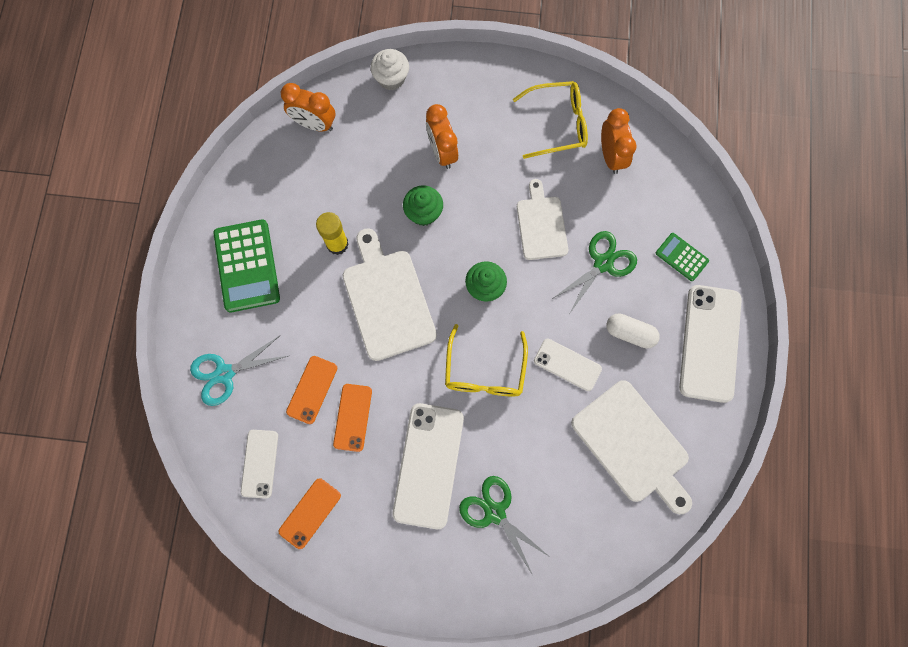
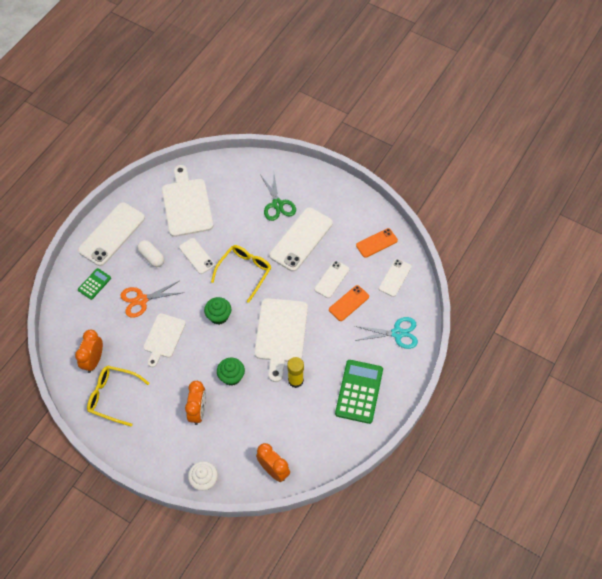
camera: 155 degrees left, 15 degrees down
orange phone [333,384,372,452] -> white phone [314,260,349,298]
green scissors [552,231,637,313] -> orange scissors [120,281,181,318]
green calculator [656,233,709,281] -> green calculator turned 120 degrees counterclockwise [78,268,111,300]

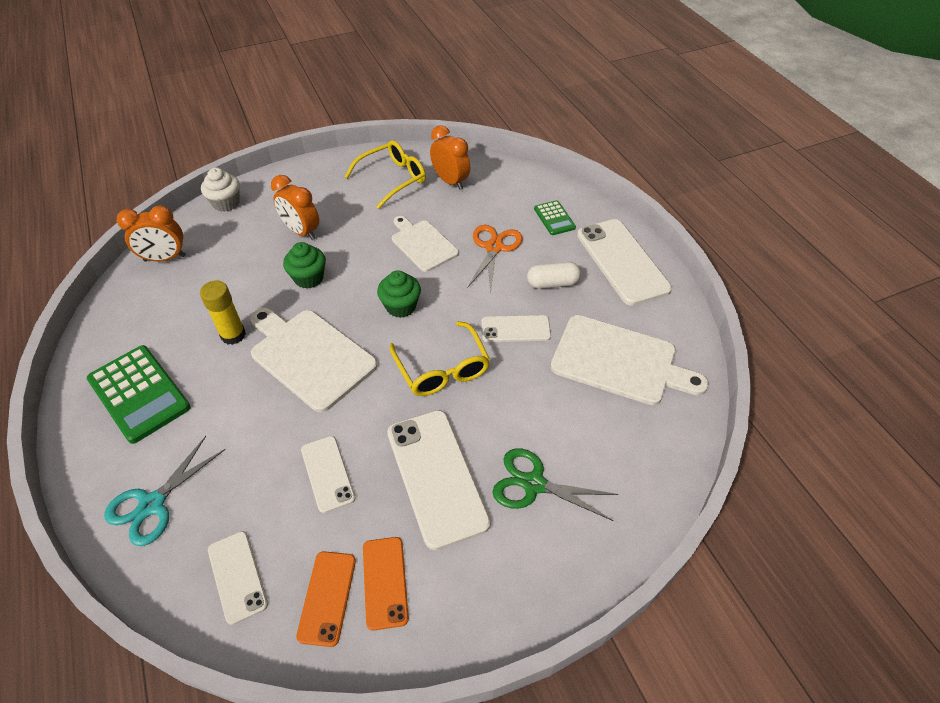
camera: 125 degrees right, 10 degrees down
orange phone [329,285,369,321] -> orange phone moved to [363,537,409,631]

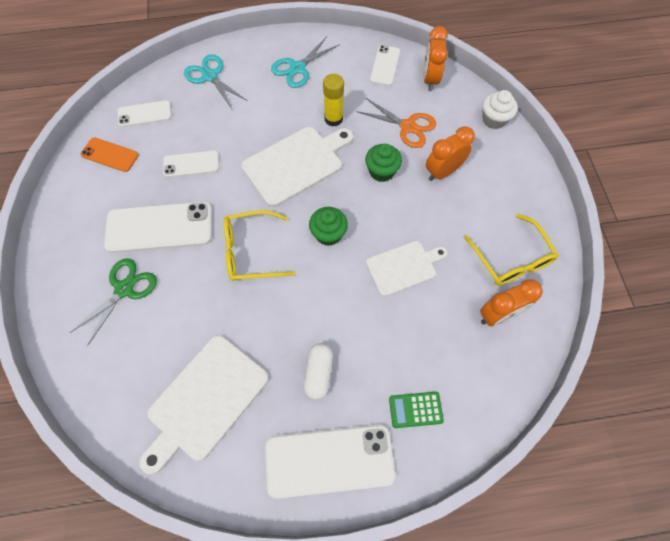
camera: 105 degrees right, 15 degrees up
green calculator [87,345,191,444] -> turquoise scissors [271,36,340,88]
orange phone [363,537,409,631] -> none
orange scissors [467,225,523,292] -> orange scissors moved to [357,98,436,148]
white phone [481,315,551,342] -> white phone moved to [370,45,400,86]

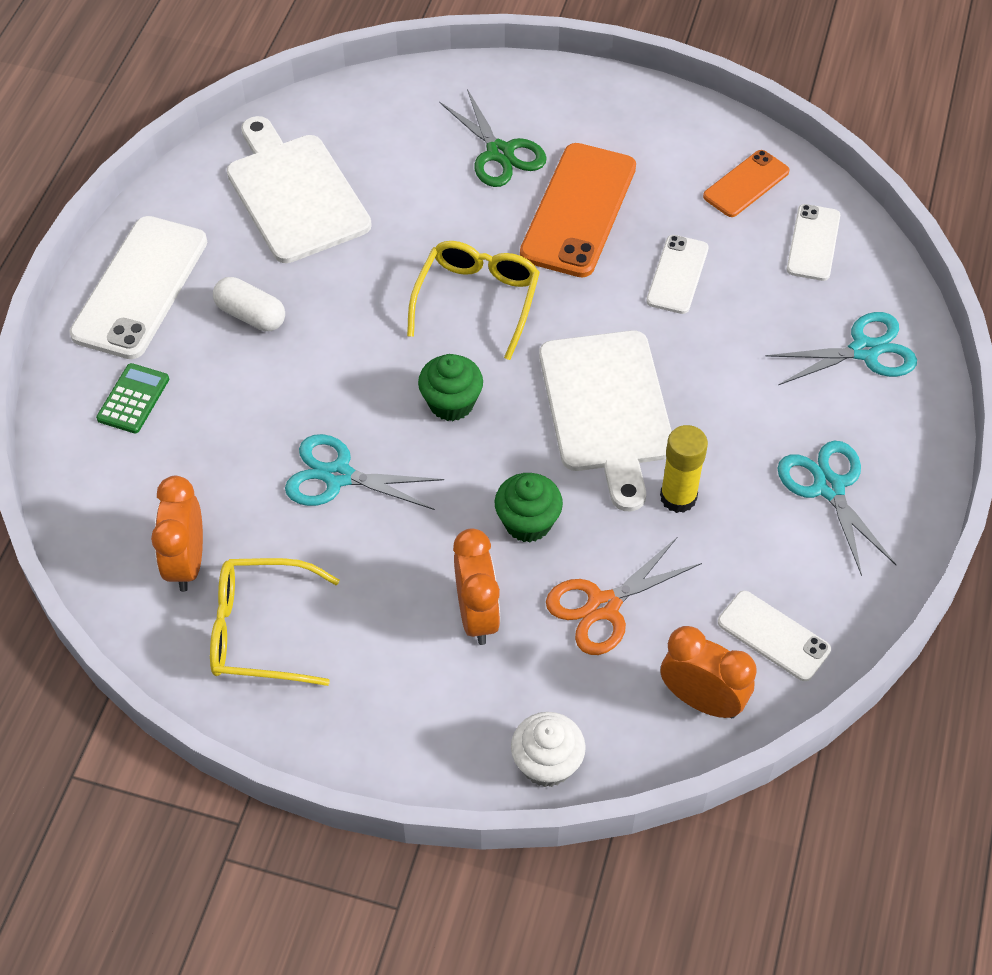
camera: 115 degrees right, 10 degrees down
white phone [104,201,212,253] -> orange phone [520,143,636,278]
white cutting board [366,241,448,297] -> turquoise scissors [285,434,444,510]

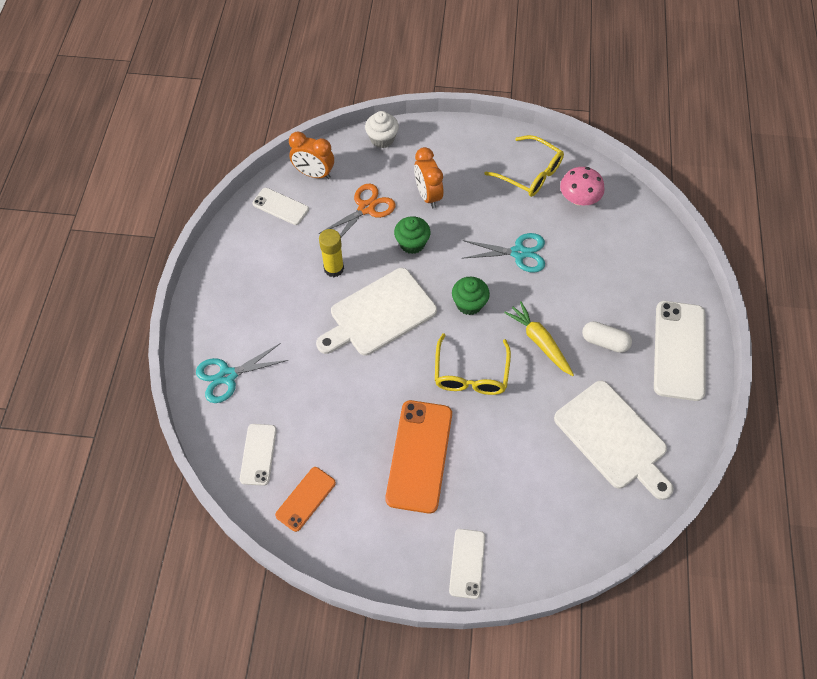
camera: 170 degrees right, 5 degrees up
green calculator [96,363,169,433] -> none
orange clock [151,476,203,592] -> pink mushroom [560,167,605,206]
yellow glasses [210,558,340,686] -> yellow glasses turned 45 degrees clockwise [485,135,564,197]
green scissors [440,89,547,187] -> none
white cutting board [539,330,672,511] -> white cutting board turned 105 degrees counterclockwise [316,268,437,356]
white phone [646,235,709,314] -> white phone moved to [449,529,485,599]
turquoise scissors [777,441,896,576] -> none
none -> yellow carrot [504,301,574,376]

